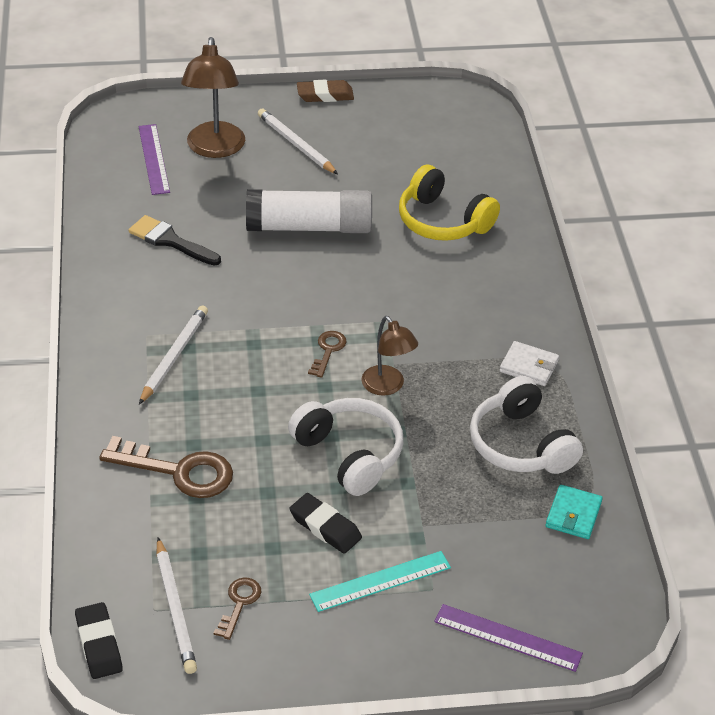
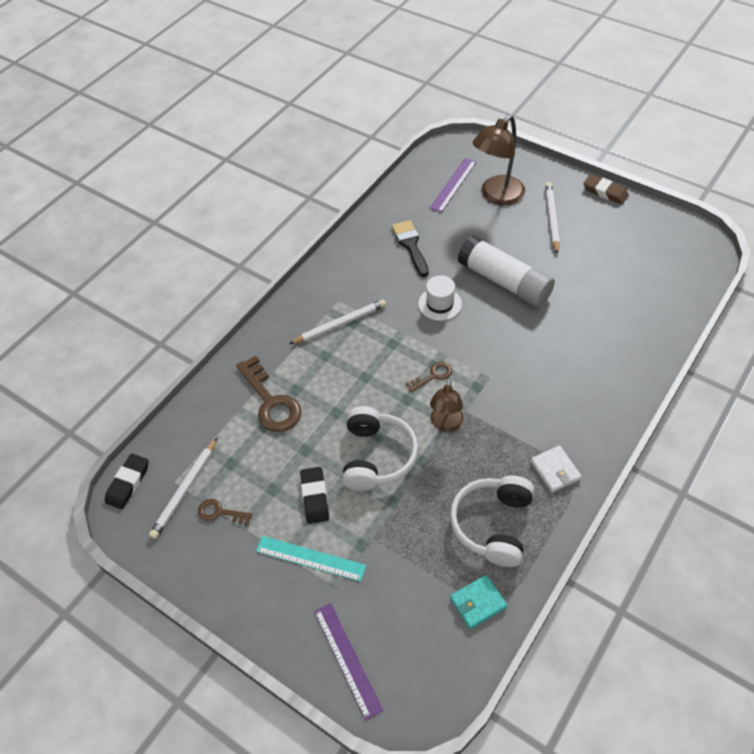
camera: 45 degrees right, 10 degrees up
brown key [214,577,261,640] -> brown key turned 135 degrees counterclockwise [198,499,253,526]
yellow headphones [399,165,500,241] -> none
none -> white hat [418,275,462,321]

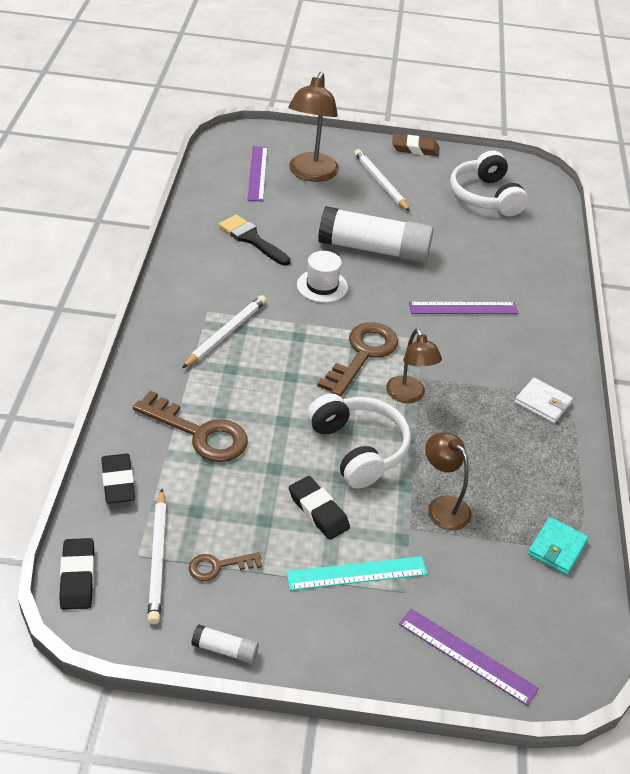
camera: 35 degrees left, 10 degrees down
brown key [405,362,452,392] -> brown key [317,322,398,397], size x1.91
white headphones [450,476,534,567] -> white headphones moved to [450,150,528,216]
none -> black eraser [101,454,135,504]
none -> white glue stick [192,624,259,664]
none -> purple ruler [409,302,519,314]
none -> brown lamp [425,432,472,530]

